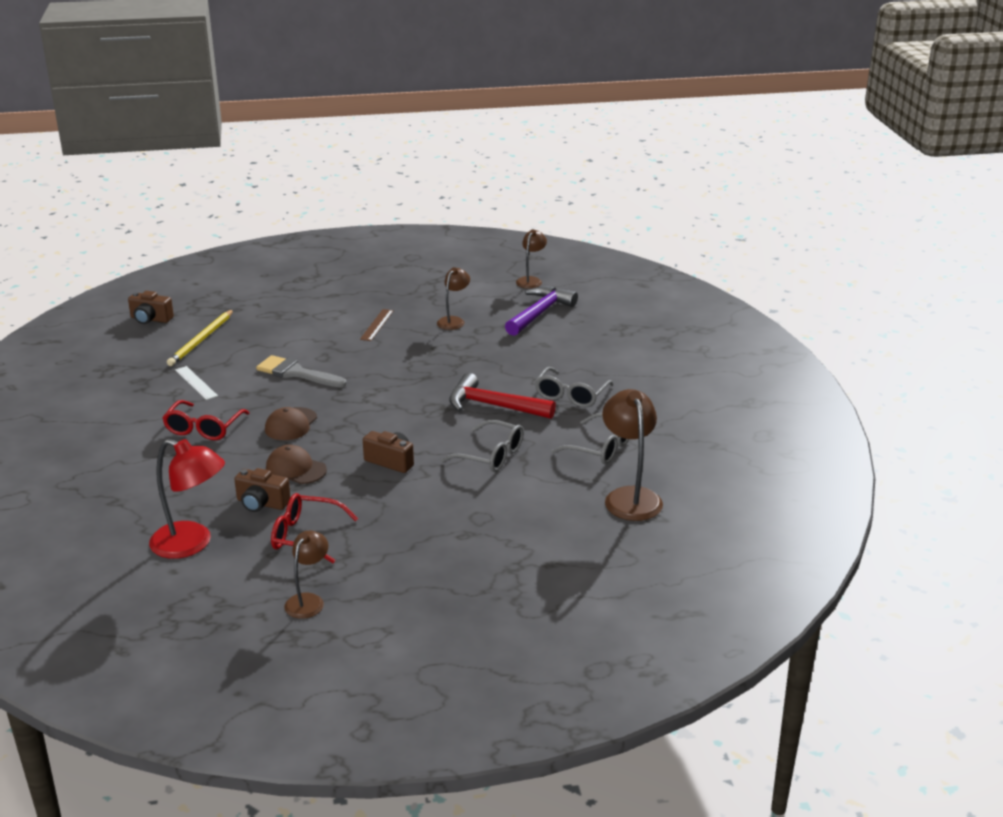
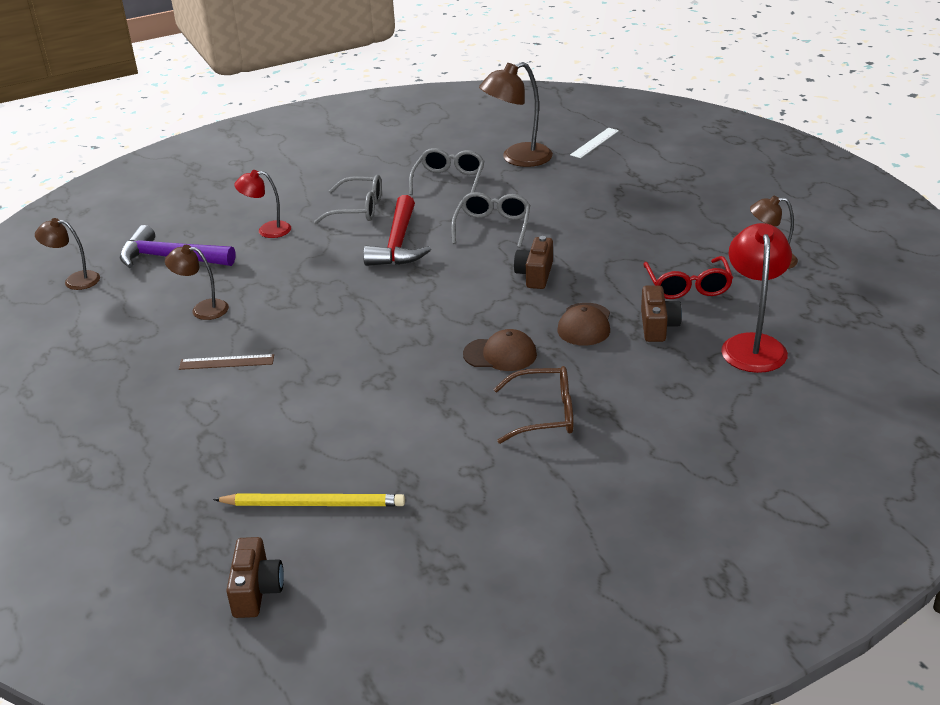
camera: 105 degrees left, 5 degrees up
red glasses [162,400,250,440] -> brown glasses [494,366,573,444]
white ruler [175,366,218,400] -> white ruler moved to [570,128,619,158]
grey brush [256,355,347,387] -> none
none -> red lamp [234,170,291,238]

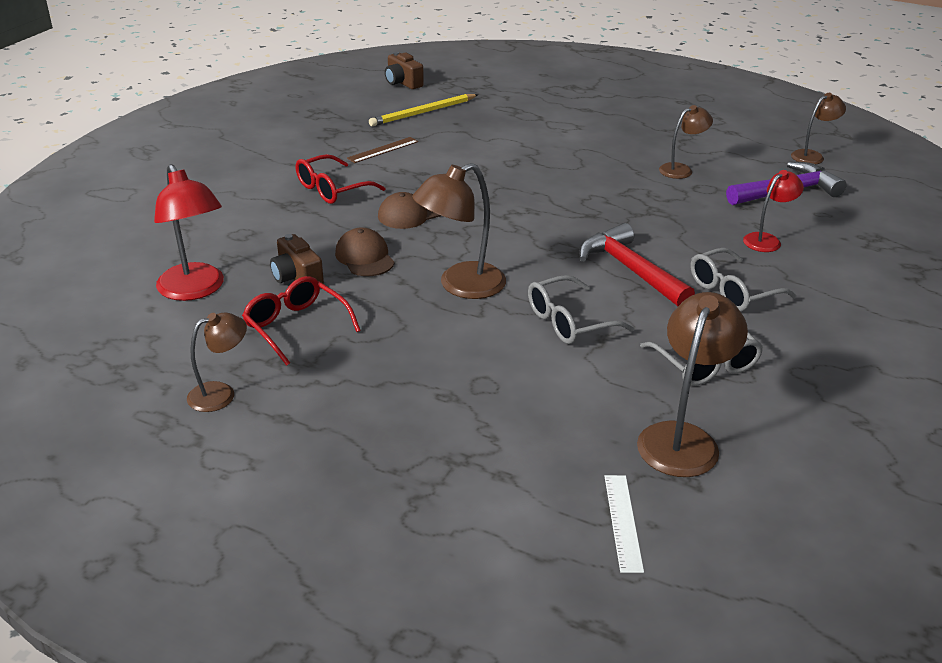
camera: 140 degrees right, 0 degrees up
brown ruler [179,354,274,370] -> brown ruler moved to [347,137,418,163]
grey glasses [451,192,530,248] -> grey glasses turned 90 degrees clockwise [528,275,635,344]
brown glasses [494,366,573,444] -> red glasses [296,154,386,204]
brown camera [514,236,553,289] -> brown lamp [412,163,506,299]

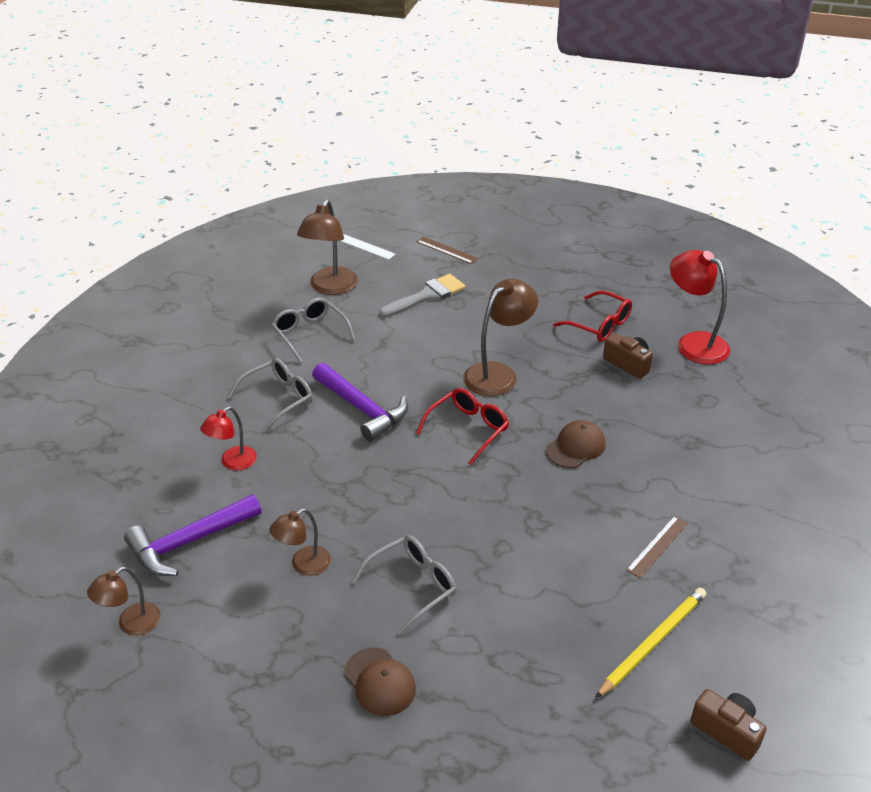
camera: 170 degrees right, 5 degrees up
brown lamp [187,312,247,412] -> none
red glasses [296,154,386,204] -> red glasses moved to [416,388,509,466]
brown cap [335,228,395,276] -> brown cap moved to [344,647,416,716]
grey glasses [528,275,635,344] -> grey glasses moved to [352,535,456,635]
red hammer [579,223,695,306] -> purple hammer [312,363,408,442]
white ruler [605,475,644,573] -> white ruler turned 45 degrees counterclockwise [341,234,395,260]
none -> grey brush [379,274,466,318]
none -> brown ruler [417,236,478,264]

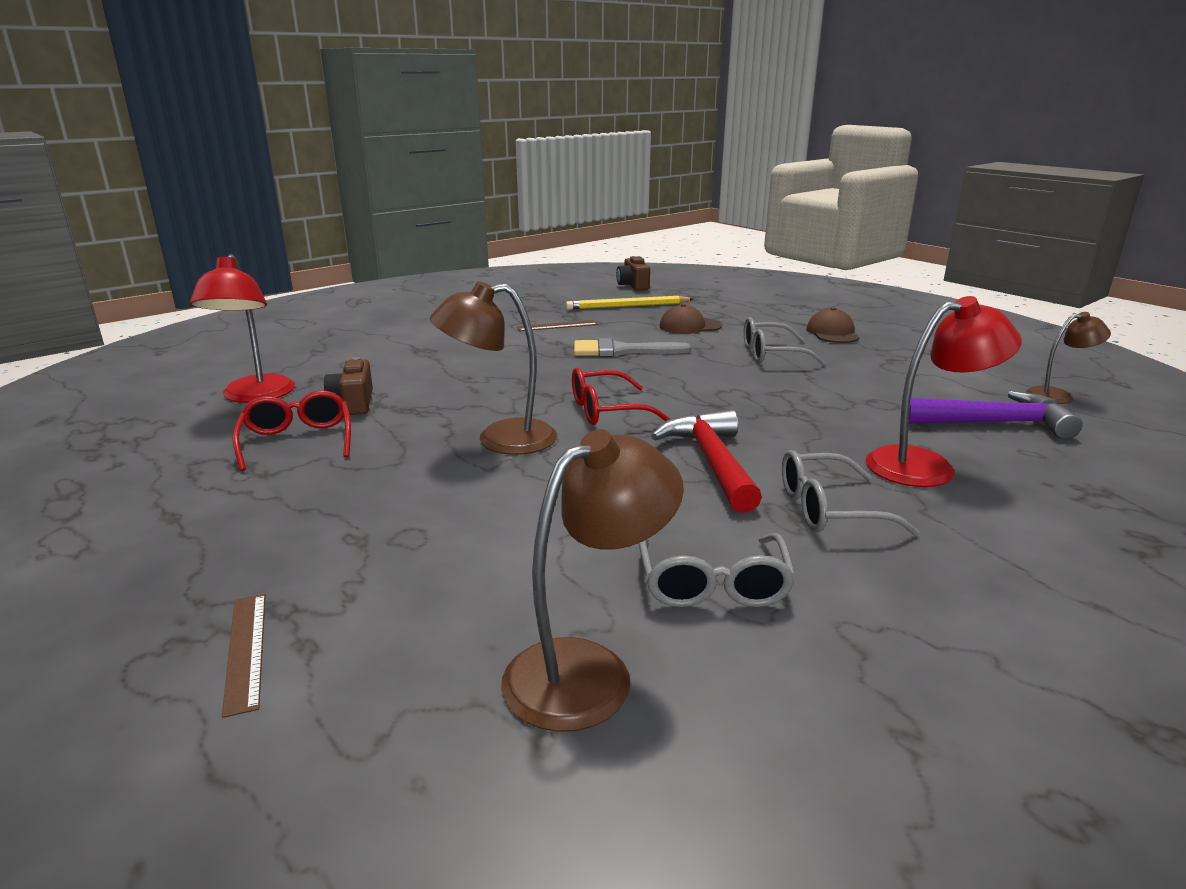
camera: 145 degrees left, 15 degrees down
red lamp [200,407,257,470] -> red lamp [866,296,1022,487], size x1.65
brown lamp [270,508,331,576] -> none
purple hammer [312,363,408,442] -> red hammer [651,410,762,513]
white ruler [341,234,395,260] -> none
grey brush [379,274,466,318] -> grey brush moved to [574,338,691,357]
brown cap [546,420,606,468] -> brown cap moved to [660,304,722,334]

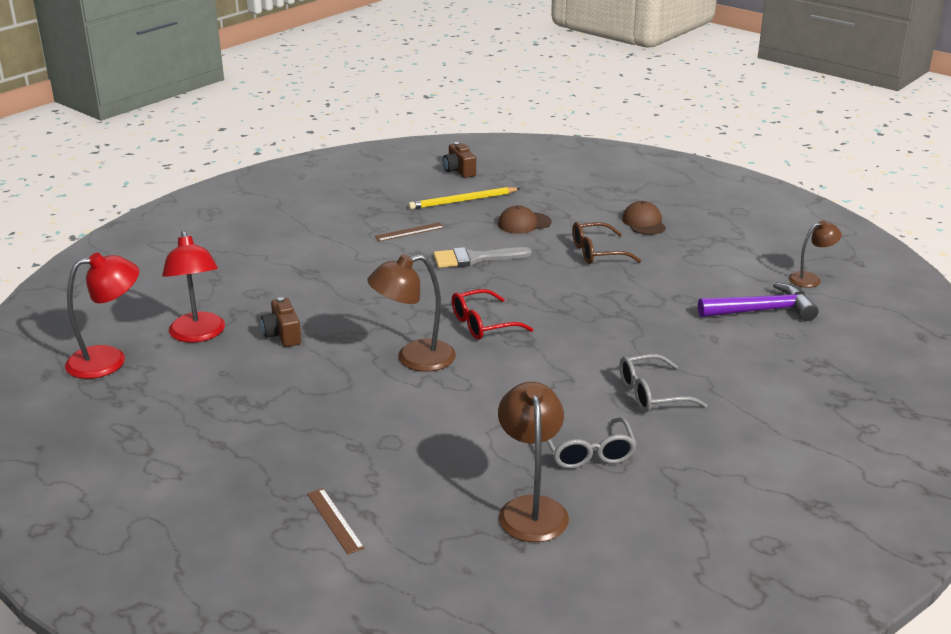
camera: 10 degrees left, 5 degrees up
red glasses [233,391,351,471] -> none
brown lamp [501,429,684,732] -> brown lamp turned 45 degrees counterclockwise [498,382,569,542]
red hammer [651,410,762,513] -> none
grey glasses [744,317,826,366] -> brown glasses [572,222,641,264]
red lamp [866,296,1022,487] -> red lamp moved to [65,253,139,379]

